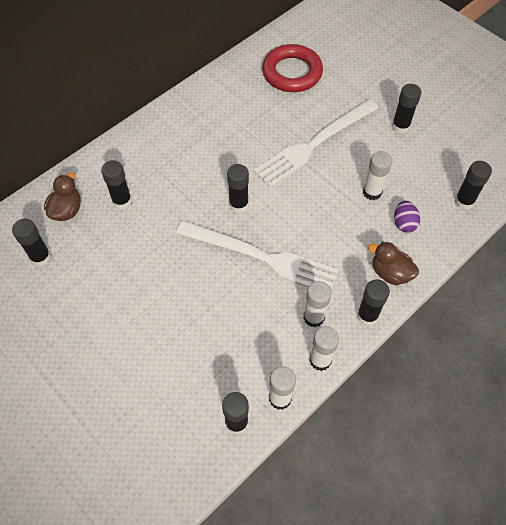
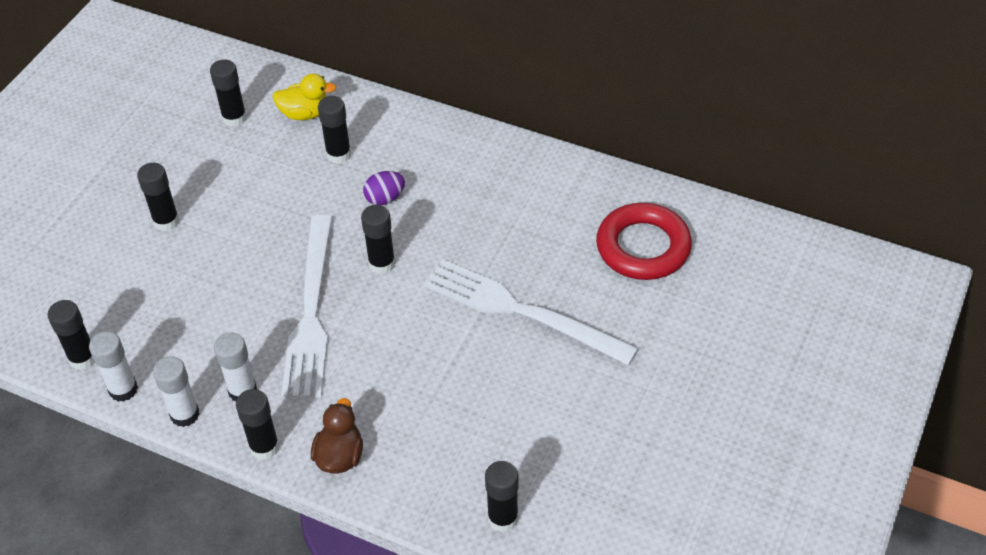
camera: 70 degrees right, 10 degrees down
brown duck [44,173,81,221] -> yellow duck [272,74,336,120]
white glue stick [363,151,392,200] -> none
black glue stick [392,84,421,134] -> black glue stick moved to [137,163,180,231]
purple egg [394,201,420,233] -> purple egg moved to [363,171,405,205]

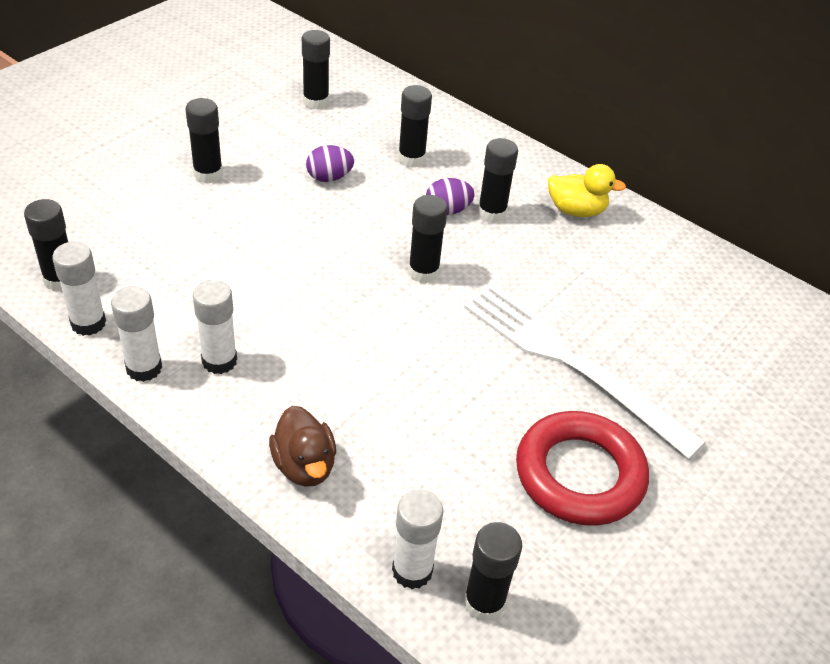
camera: 10 degrees right, 5 degrees down
black glue stick [236,389,279,460] -> black glue stick moved to [477,138,518,223]
yellow duck [272,74,336,120] -> yellow duck moved to [548,164,626,217]
white fork [281,215,333,398] -> none
brown duck [311,398,363,474] -> brown duck turned 135 degrees clockwise [269,406,336,487]
red ring [596,203,692,280] -> red ring moved to [516,411,649,526]
none -> purple egg [306,145,354,182]
none -> white glue stick [392,489,443,589]

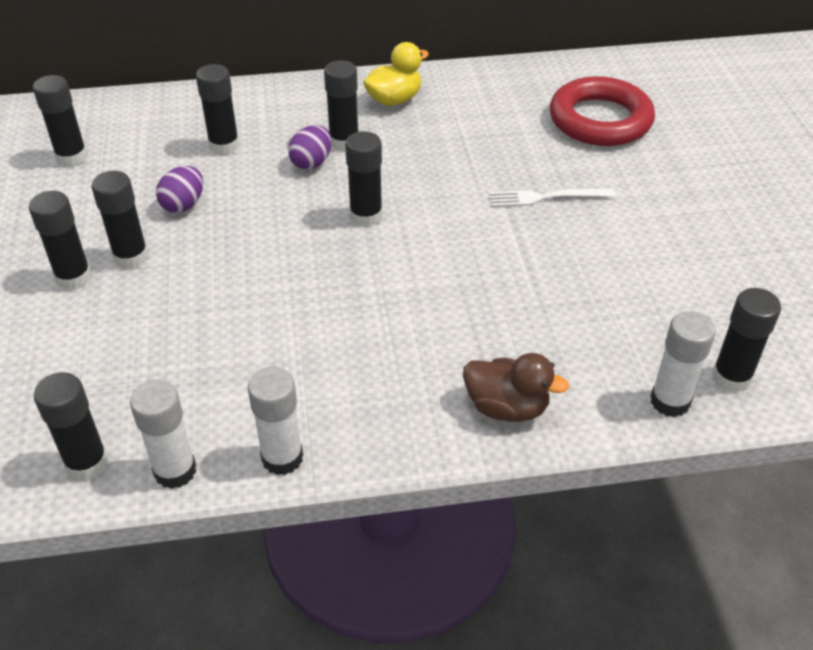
camera: 45 degrees left, 0 degrees up
white glue stick [193,280,237,374] -> none
white fork [464,285,706,459] -> white fork [489,189,616,207], size x0.48
red ring [516,411,649,526] -> red ring moved to [550,76,655,146]
none -> black glue stick [92,171,148,269]

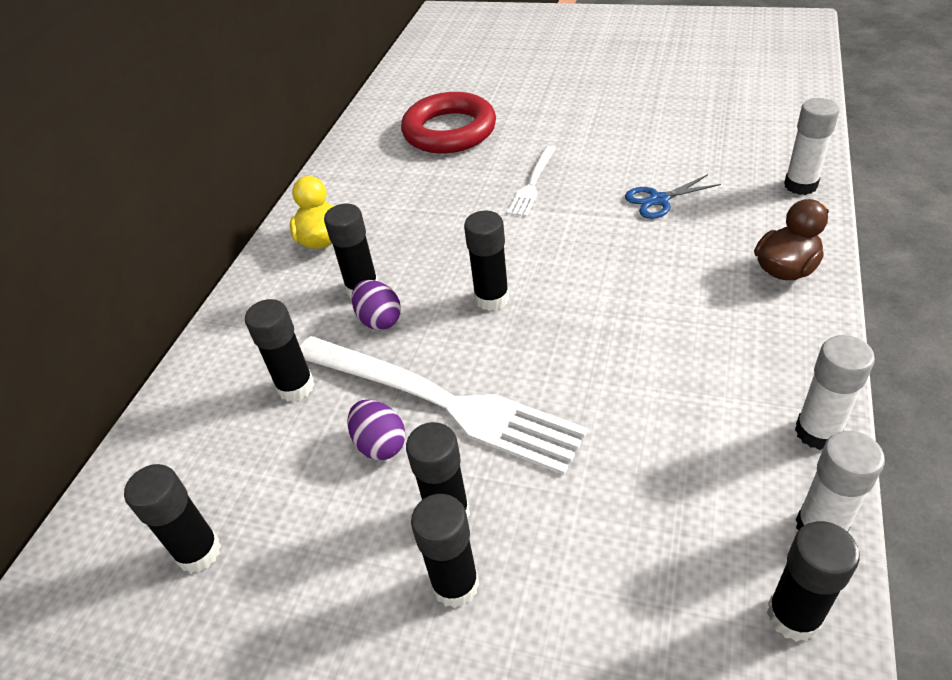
camera: 60 degrees left, 0 degrees up
black glue stick [712,288,781,393] -> none
none -> white fork [300,336,588,475]
none -> blue scissors [625,174,721,219]

